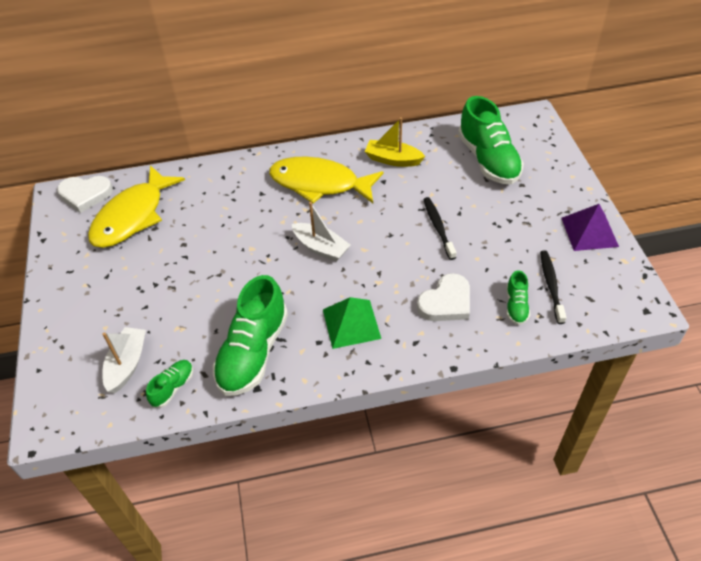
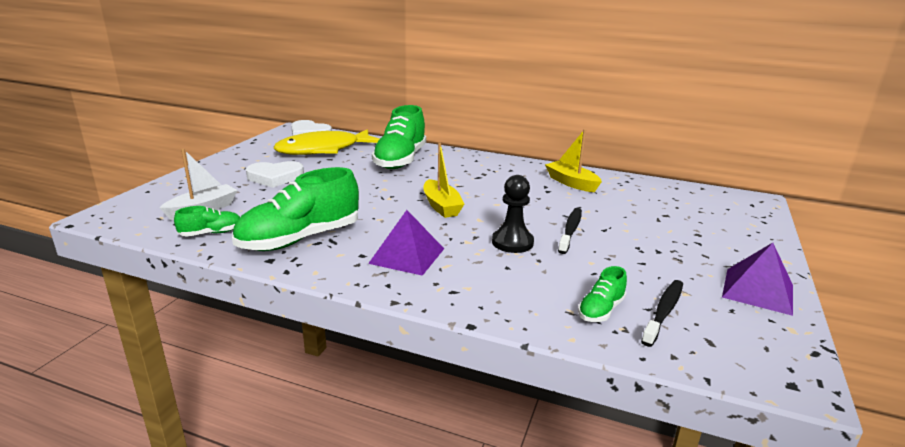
camera: 30 degrees right, 25 degrees down
yellow fish [269,157,384,203] -> none
white boat [292,202,351,262] -> yellow boat [423,143,464,218]
green pyramid [323,297,381,349] -> purple pyramid [368,210,444,276]
white heart [417,273,470,321] -> white heart moved to [246,161,304,188]
green shoe [458,96,524,184] -> green shoe moved to [372,105,426,169]
none -> black pawn [492,175,534,253]

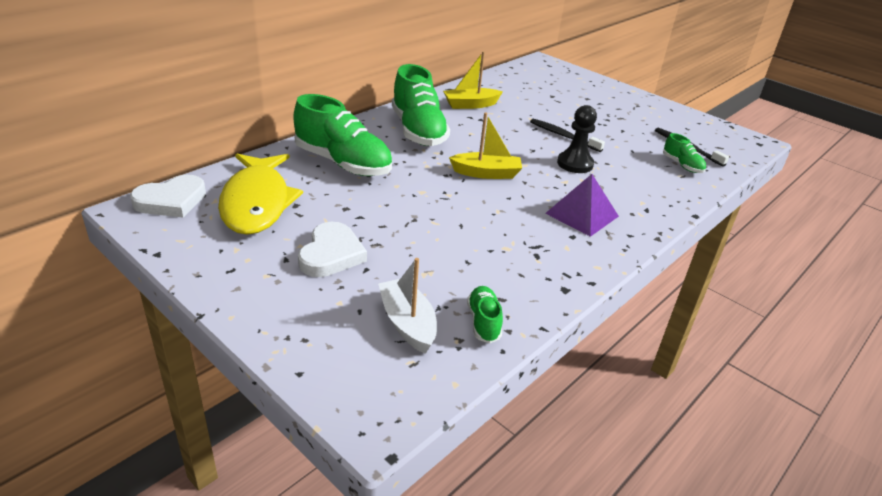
camera: 70 degrees left, 10 degrees up
green shoe [232,167,359,251] -> green shoe moved to [392,64,450,146]
purple pyramid [722,243,793,316] -> none

